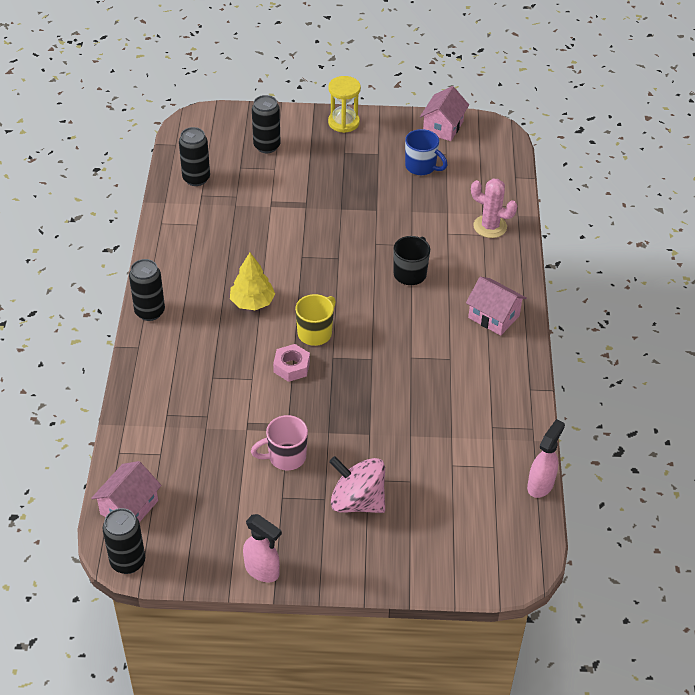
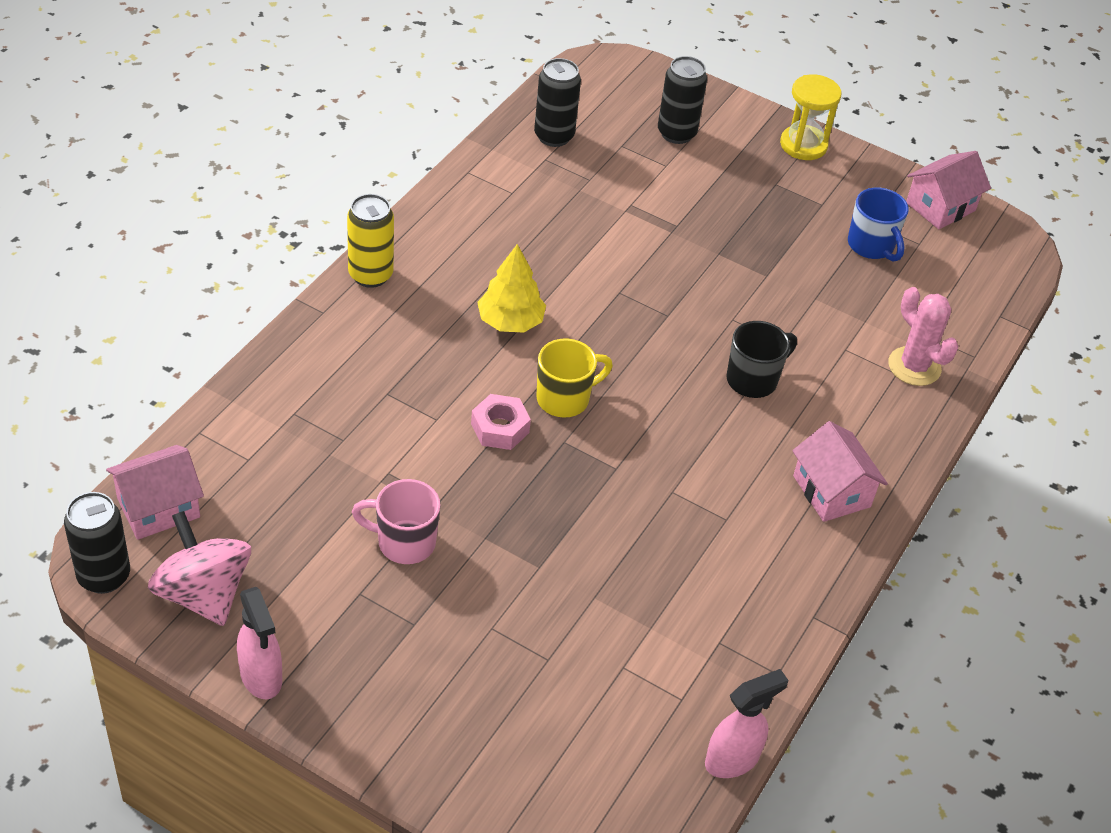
camera: 25 degrees right, 0 degrees up
black can [129,259,165,321] -> yellow can [347,194,394,288]
pink spinning top [329,456,385,513] -> pink spinning top moved to [148,511,251,626]

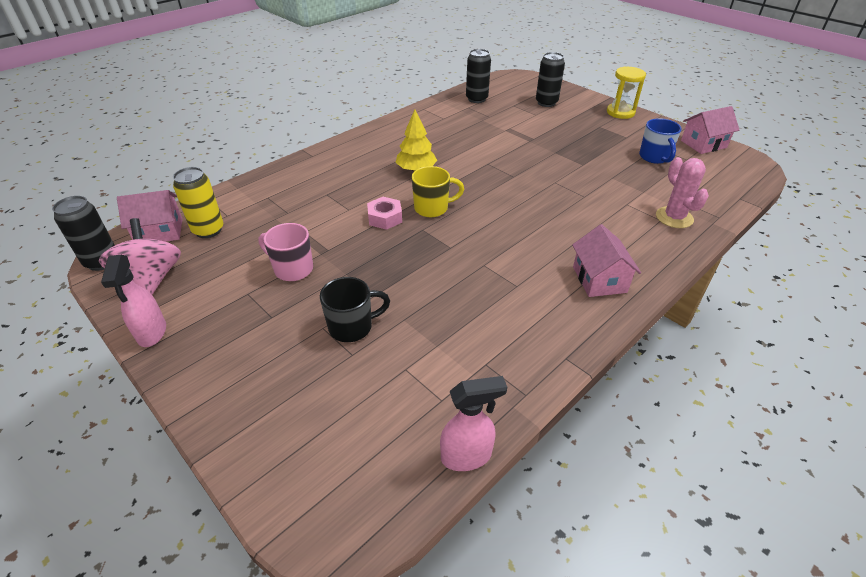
camera: 20 degrees right, 5 degrees down
yellow can [347,194,394,288] -> yellow can moved to [173,167,223,238]
black mug [726,321,797,398] -> black mug moved to [320,277,390,342]

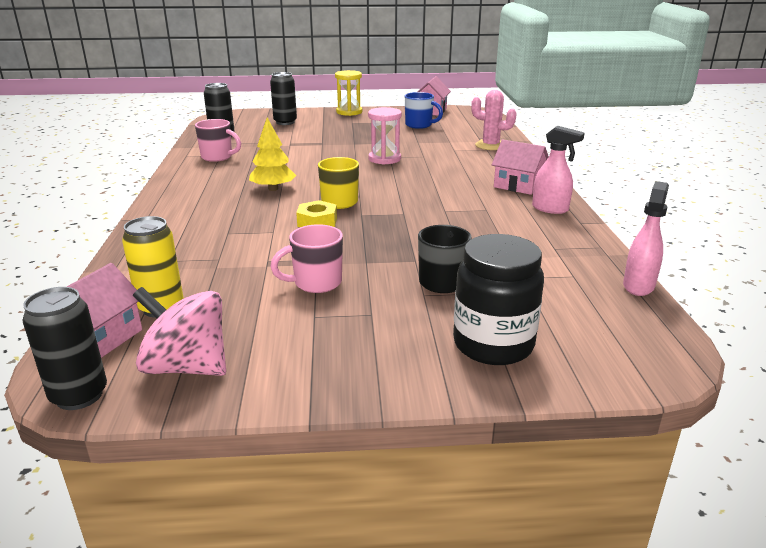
camera: 50 degrees left, 15 degrees down
pink spray bottle [101,255,166,347] -> pink spray bottle moved to [532,126,585,214]
pink nut [367,197,402,230] -> yellow nut [296,200,337,227]
none -> pink mug [195,119,241,162]
none -> pink hourglass [368,107,402,165]
none -> black jar [453,234,544,365]

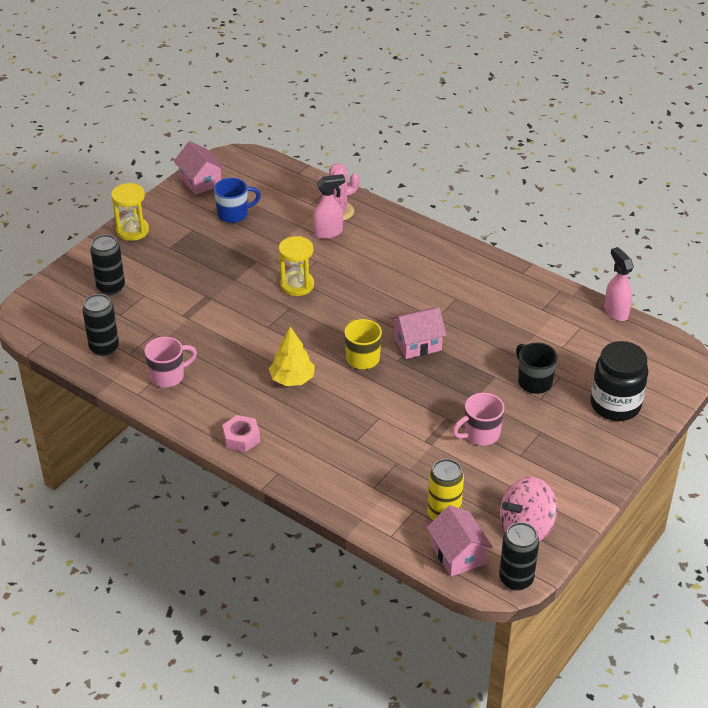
camera: 50 degrees left, 15 degrees up
pink mug [270,224,343,293] -> pink mug turned 45 degrees clockwise [452,393,504,446]
yellow nut [296,200,337,227] -> none
pink hourglass [368,107,402,165] -> yellow hourglass [279,236,314,296]
pink house [492,139,549,195] -> pink house moved to [391,307,446,359]
pink spray bottle [532,126,585,214] -> pink spray bottle moved to [313,174,345,239]
none -> pink nut [222,415,260,452]

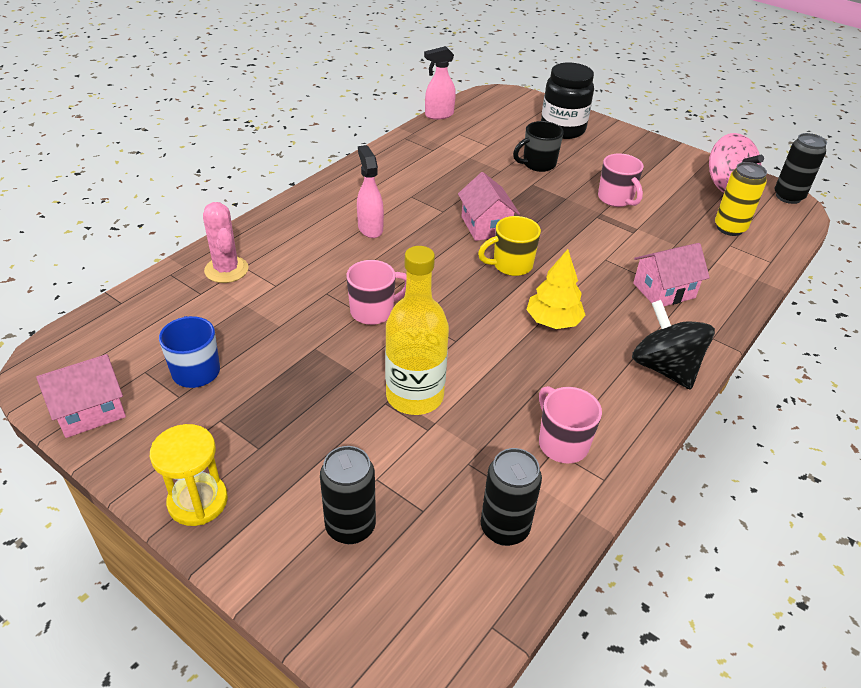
camera: 90 degrees left, 0 degrees up
pink nut [222,415,260,452] -> black spinning top [632,300,715,390]
yellow hourglass [279,236,314,296] -> pink mug [346,260,407,325]
pink spray bottle [313,174,345,239] -> pink spray bottle moved to [357,145,384,238]
pink house [426,505,493,577] -> pink house moved to [633,243,710,306]
none -> yellow bottle [385,246,449,415]

